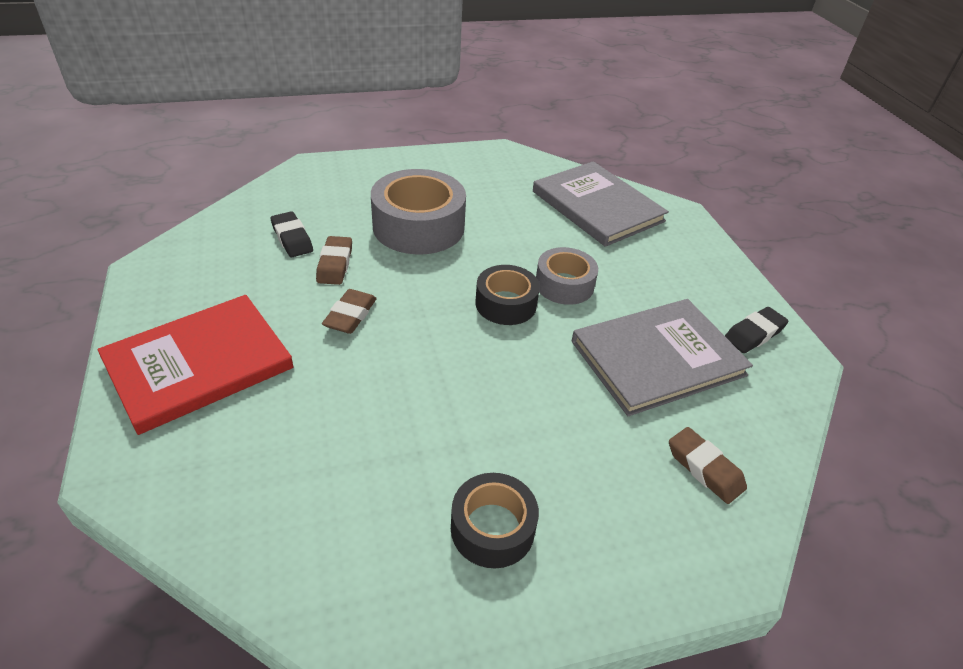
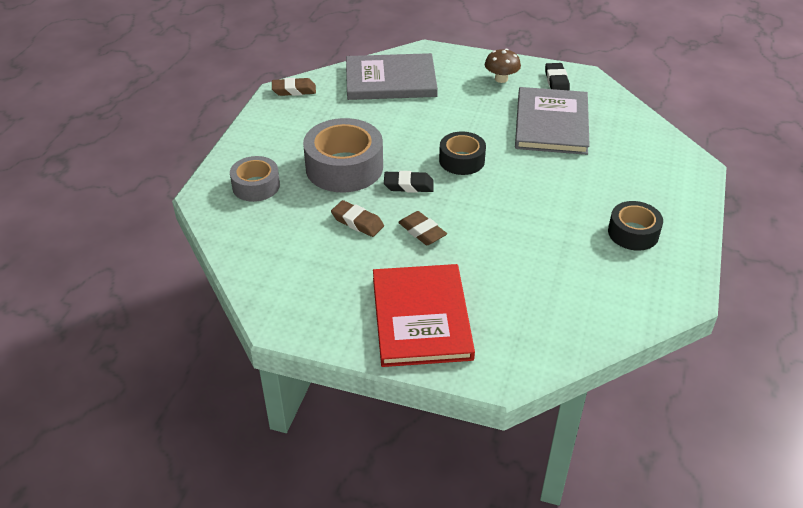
camera: 55 degrees left, 0 degrees up
black eraser [271,211,313,257] -> black eraser moved to [384,171,434,193]
grey tape [536,247,598,305] -> grey tape moved to [230,156,280,202]
brown eraser [669,427,747,504] -> brown eraser moved to [272,78,316,96]
none -> brown mushroom [485,49,521,83]

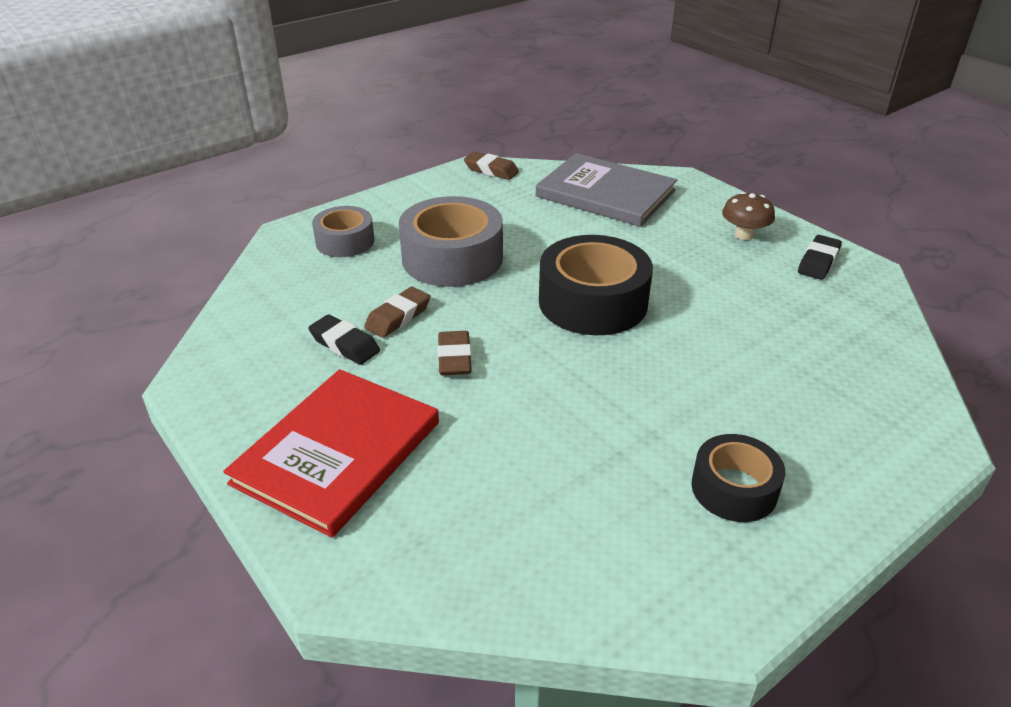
camera: 35 degrees right, 5 degrees down
brown eraser [331,200,384,237] -> brown eraser turned 60 degrees clockwise [364,287,430,338]
black eraser [384,171,434,193] -> black eraser moved to [308,314,380,365]
black tape [439,131,486,175] -> black tape [539,235,653,335], size x1.68
grey book [515,87,590,155] -> none

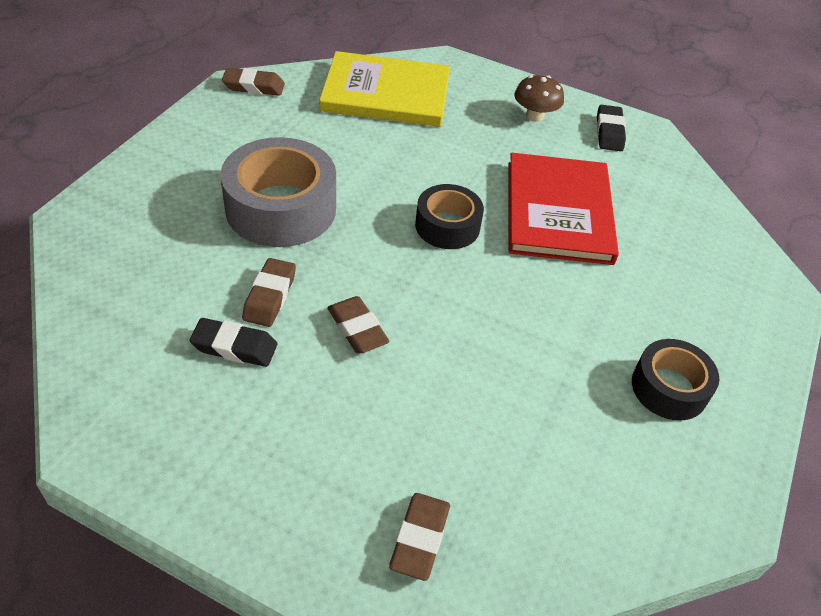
camera: 30 degrees left, 10 degrees up
red book [223,369,439,538] -> red book moved to [509,153,619,265]
grey tape [312,206,375,257] -> none
grey book [536,153,677,227] -> yellow book [319,51,450,127]
black tape [539,235,653,335] -> black tape [415,184,484,249], size x0.59
none -> brown eraser [389,493,450,581]

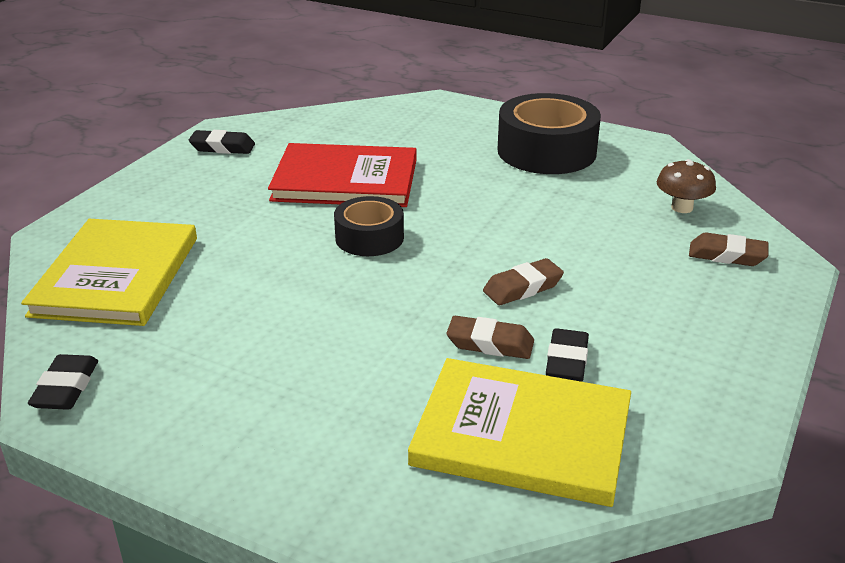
camera: 85 degrees left, 15 degrees down
grey tape [220,137,336,247] -> none
brown eraser [222,68,285,96] -> black eraser [28,354,98,410]
brown mushroom [515,75,564,122] -> brown mushroom moved to [657,159,716,213]
black tape [632,339,719,420] -> black tape [497,93,601,174], size x1.68
none -> yellow book [408,358,631,507]

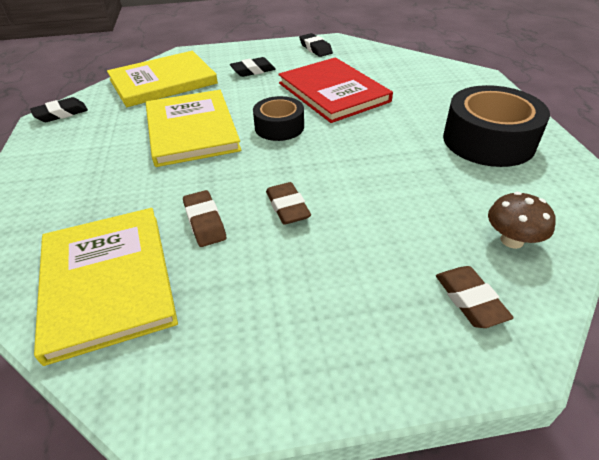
camera: 55 degrees right, 10 degrees up
brown eraser [483,258,564,305] -> brown eraser turned 45 degrees clockwise [266,182,311,225]
black eraser [546,328,589,382] -> black eraser moved to [230,57,276,77]
none -> yellow book [146,90,241,167]

